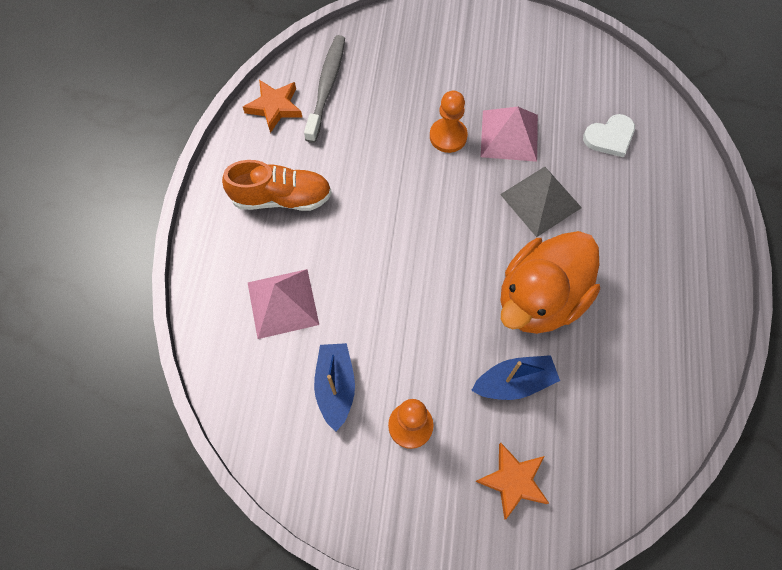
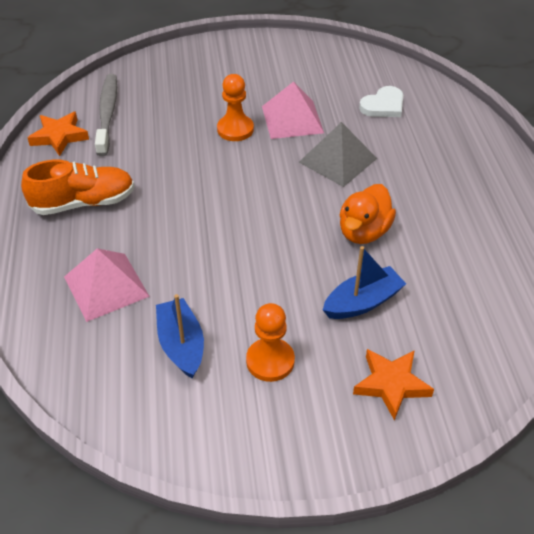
camera: 15 degrees left, 20 degrees down
orange duck [500,231,600,334] -> orange duck [340,184,396,244], size x0.61

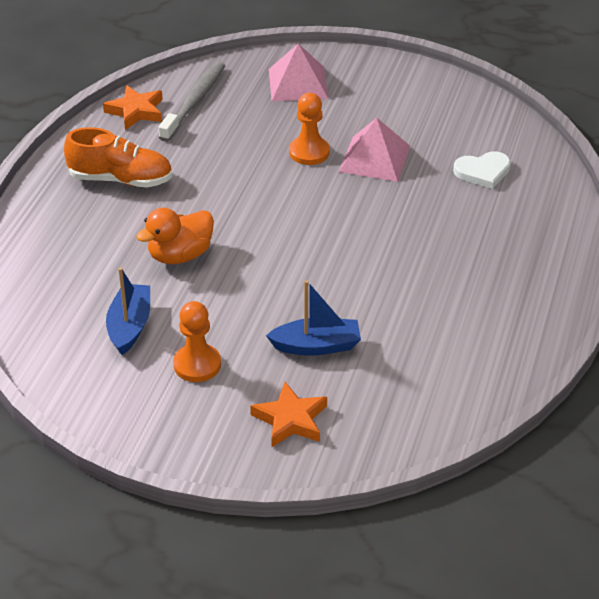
camera: 25 degrees right, 5 degrees down
pink pyramid [64,248,150,322] -> pink pyramid moved to [269,44,328,101]
grey pyramid [299,122,377,187] -> none
orange duck [340,184,396,244] -> orange duck moved to [136,208,214,264]

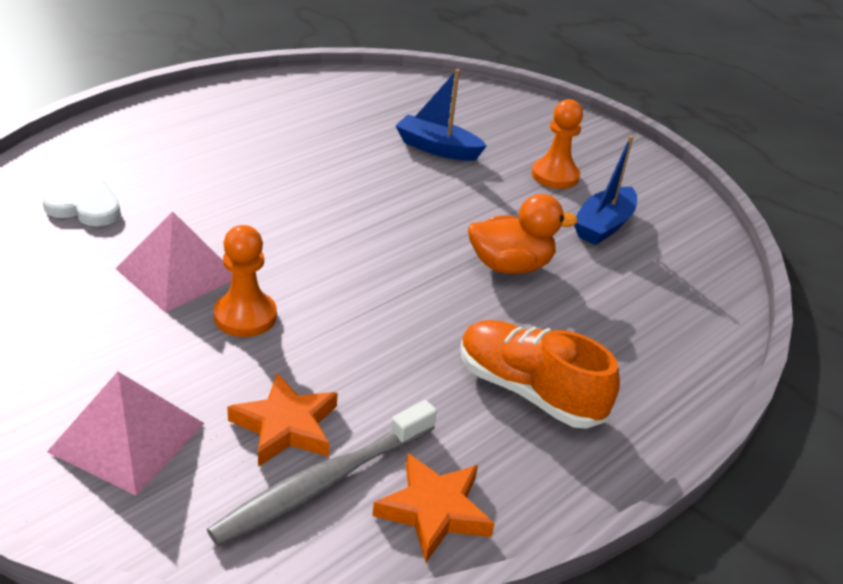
camera: 155 degrees left, 5 degrees down
orange star [250,382,327,447] -> orange star moved to [227,373,338,467]

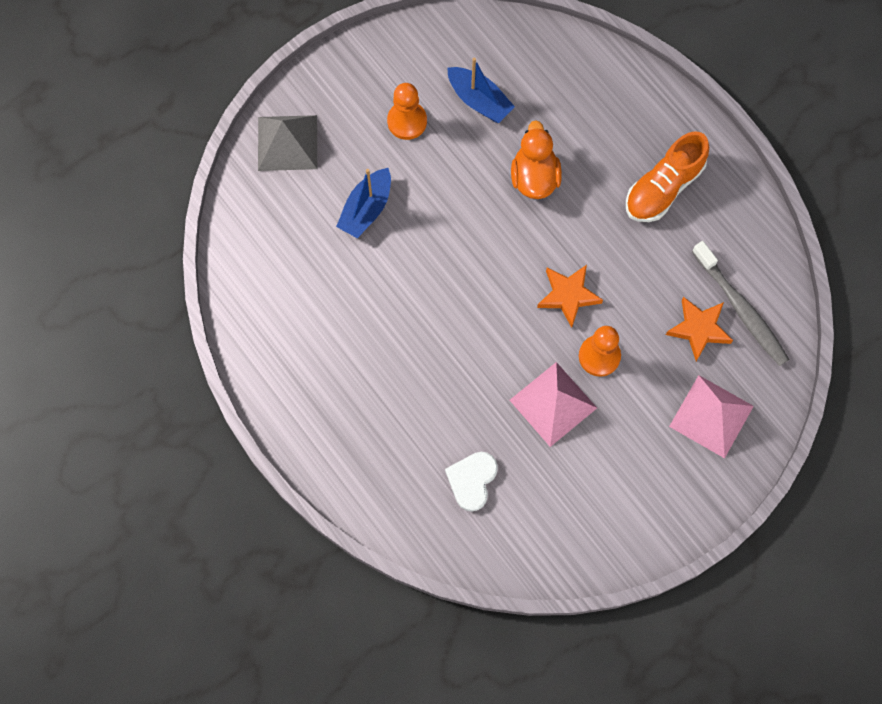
camera: 80 degrees left, 35 degrees up
orange star [372,453,495,562] -> orange star moved to [537,265,603,328]
none -> grey pyramid [258,115,317,171]

